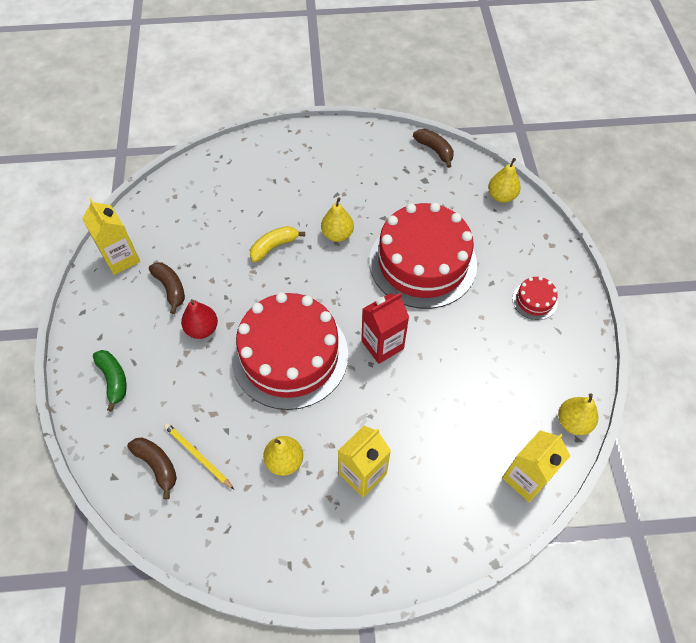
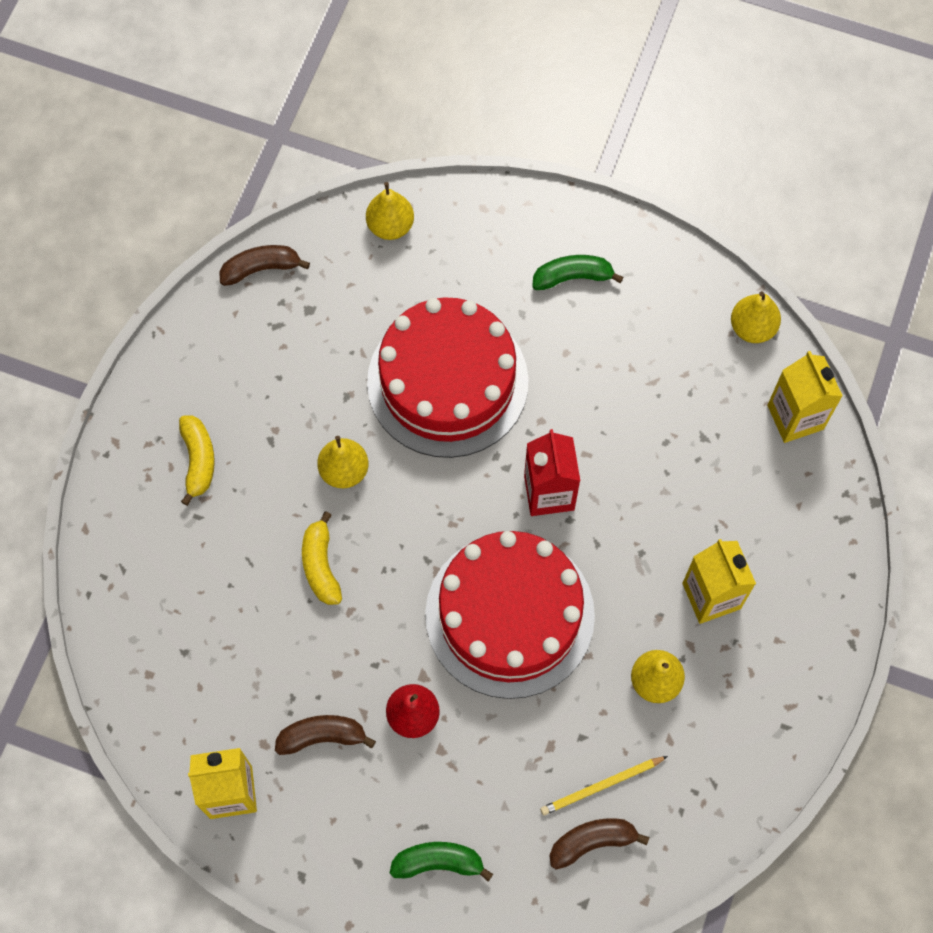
camera: 65 degrees left, 10 degrees up
red cake [512,276,558,320] -> green banana [532,255,623,290]
none -> yellow banana [179,415,215,506]

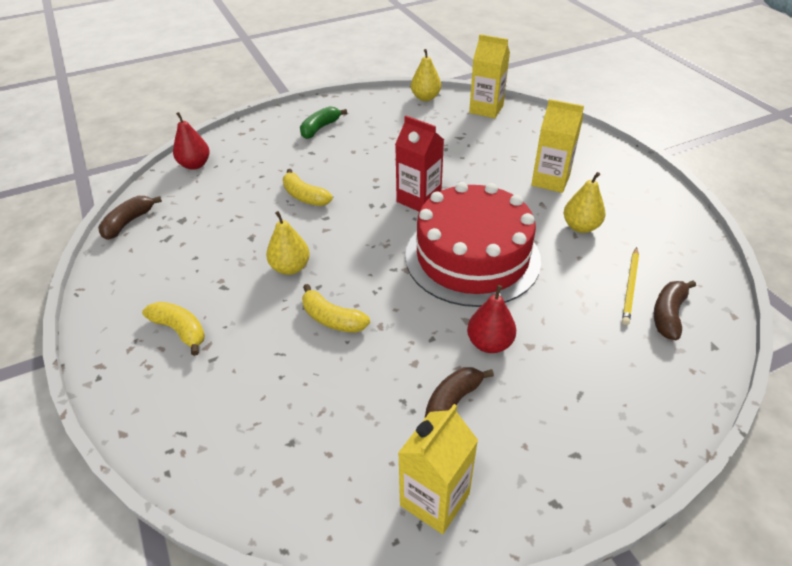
camera: 45 degrees left, 25 degrees down
yellow pear [366,182,414,240] -> red pear [173,112,210,170]
red cake [367,297,529,458] -> yellow banana [283,169,333,206]
green banana [390,842,493,881] -> none

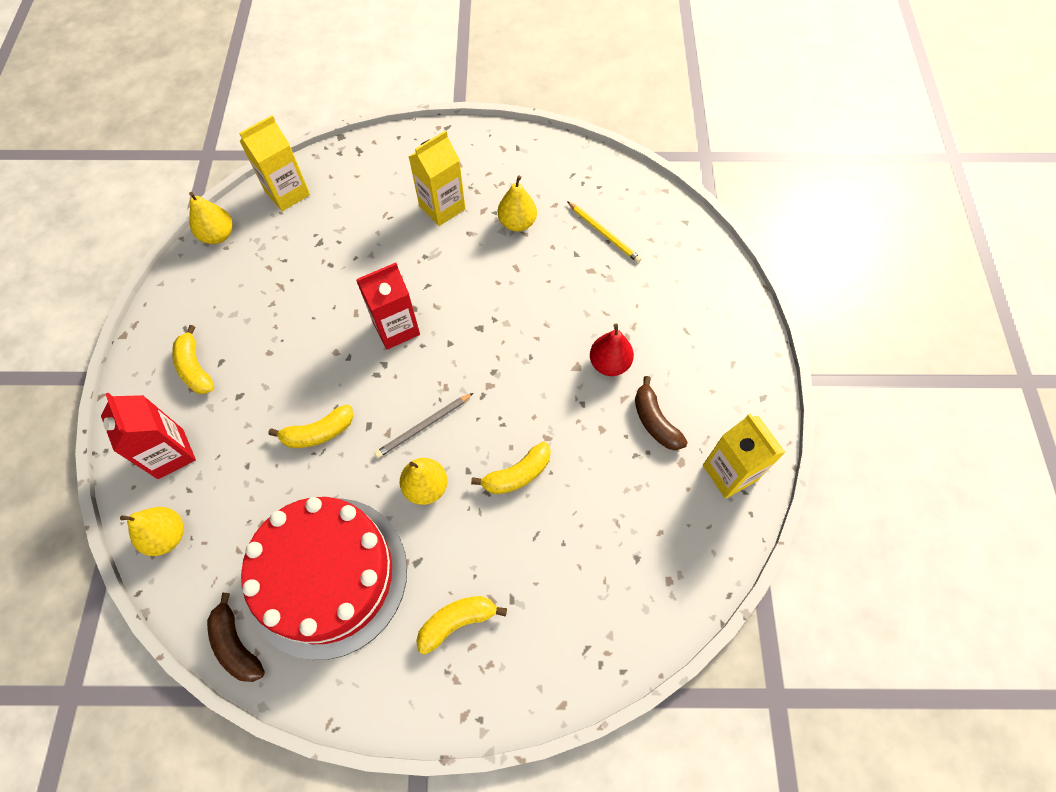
camera: 65 degrees left, 20 degrees up
red pear [173,112,210,170] -> yellow pear [120,507,184,556]
green banana [300,106,347,139] -> yellow banana [172,325,214,394]
red cake [405,182,541,307] -> red cake moved to [241,497,407,660]
brown banana [654,281,696,340] -> none
none -> red carton [101,393,196,479]
none -> grey pencil [375,393,473,458]

